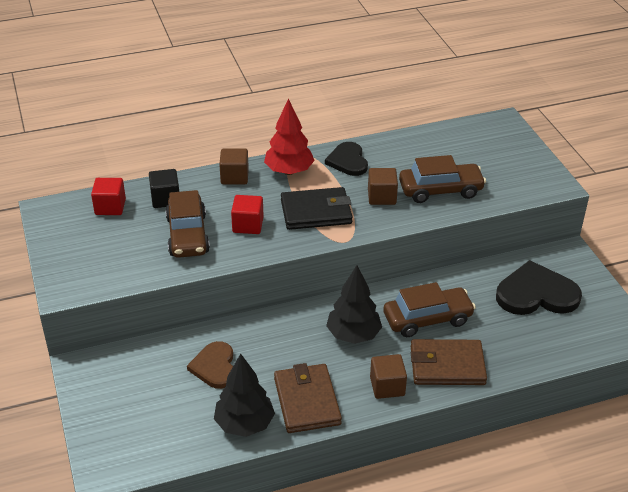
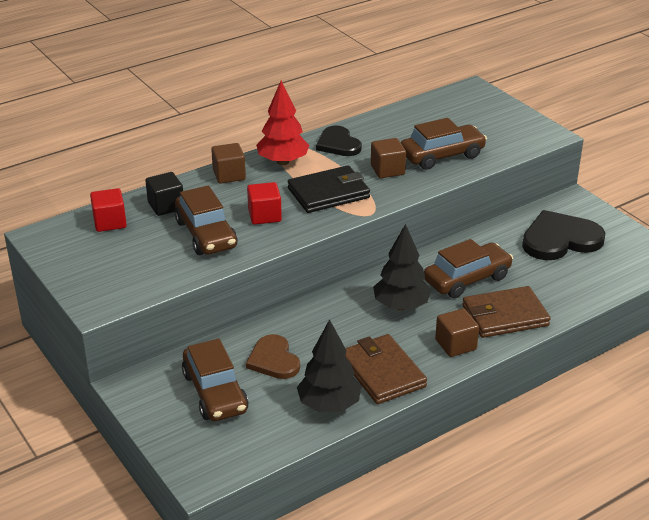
camera: 15 degrees left, 5 degrees down
none -> brown car [182,339,248,421]

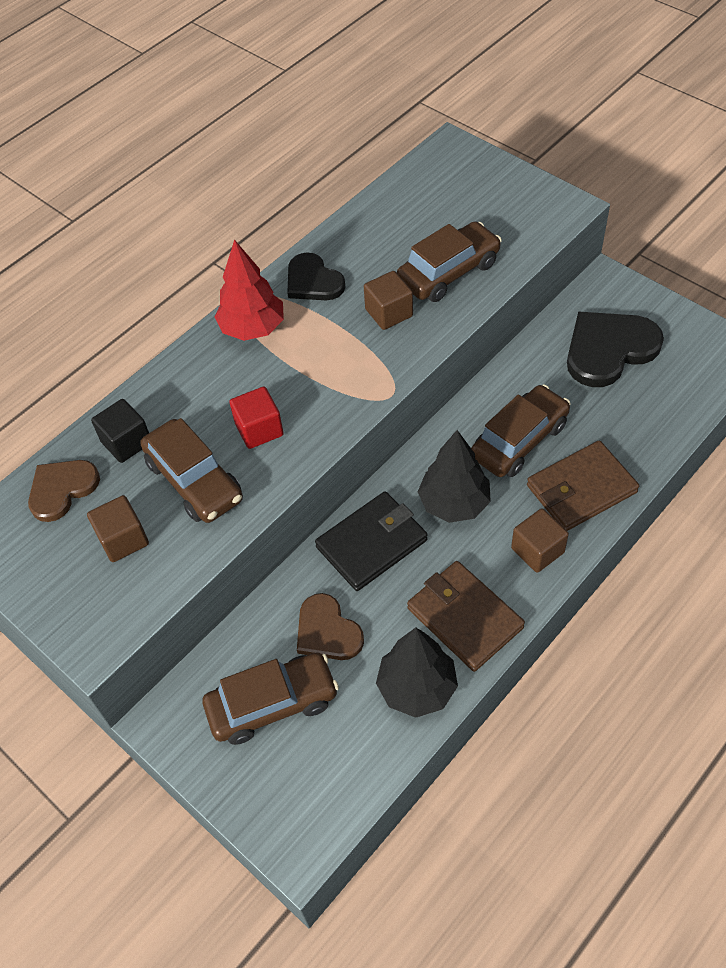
camera: 10 degrees left, 20 degrees up
red cube [90,188,127,232] -> brown heart [28,460,100,522]
brown car [182,339,248,421] -> brown car turned 75 degrees counterclockwise [203,652,339,745]
brown cube [211,143,246,184] -> brown cube moved to [87,495,149,562]
black wallet [288,165,370,213] -> black wallet moved to [315,491,427,591]

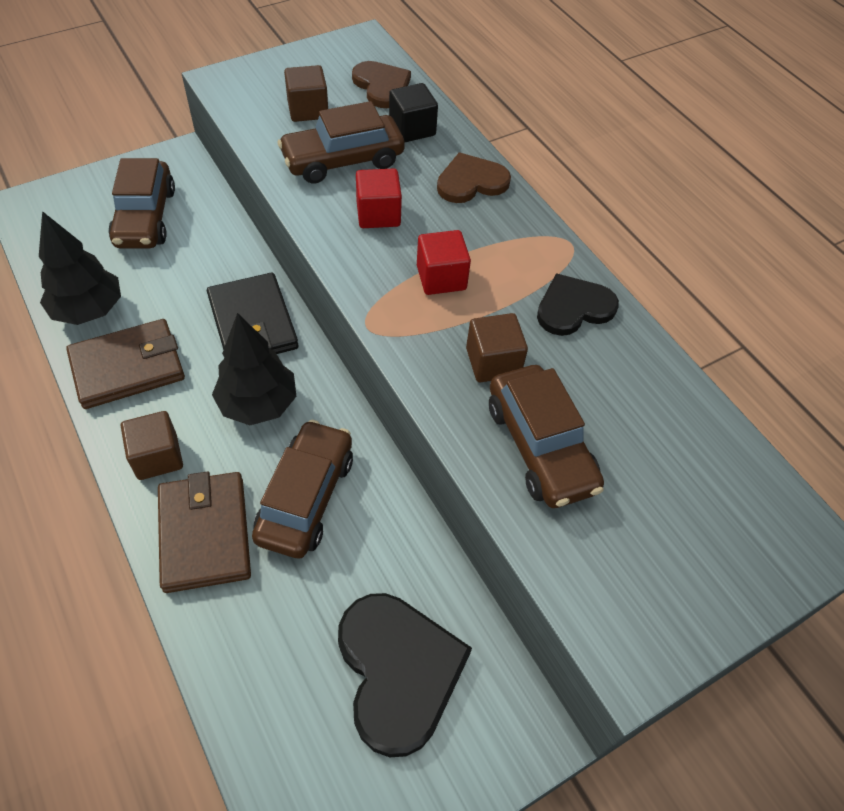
camera: 100 degrees right, 0 degrees up
red tree [214,239,284,341] -> none
brown heart [297,593,364,660] -> brown heart moved to [437,152,511,203]
brown car [471,384,571,477] -> brown car turned 135 degrees counterclockwise [252,420,353,558]
none -> red cube [417,230,471,295]

